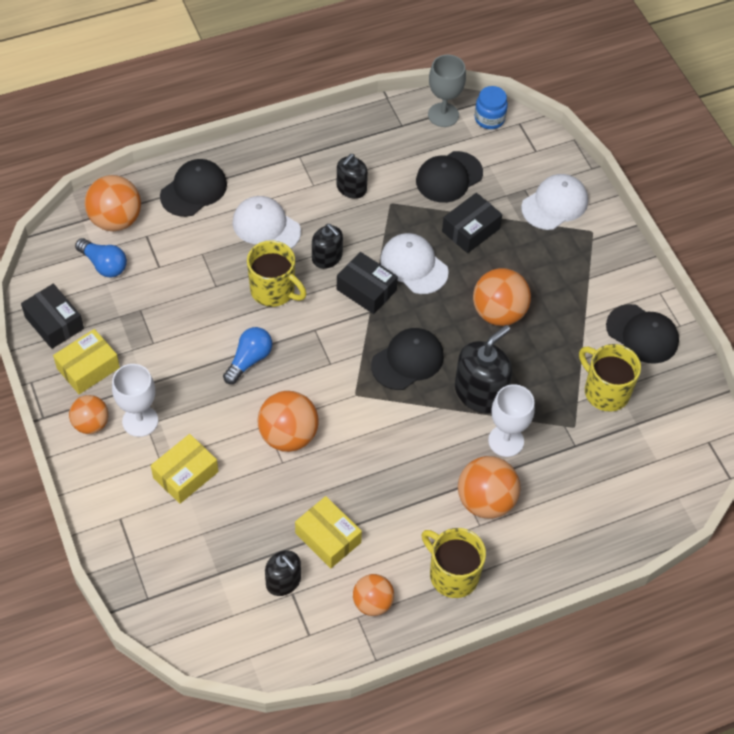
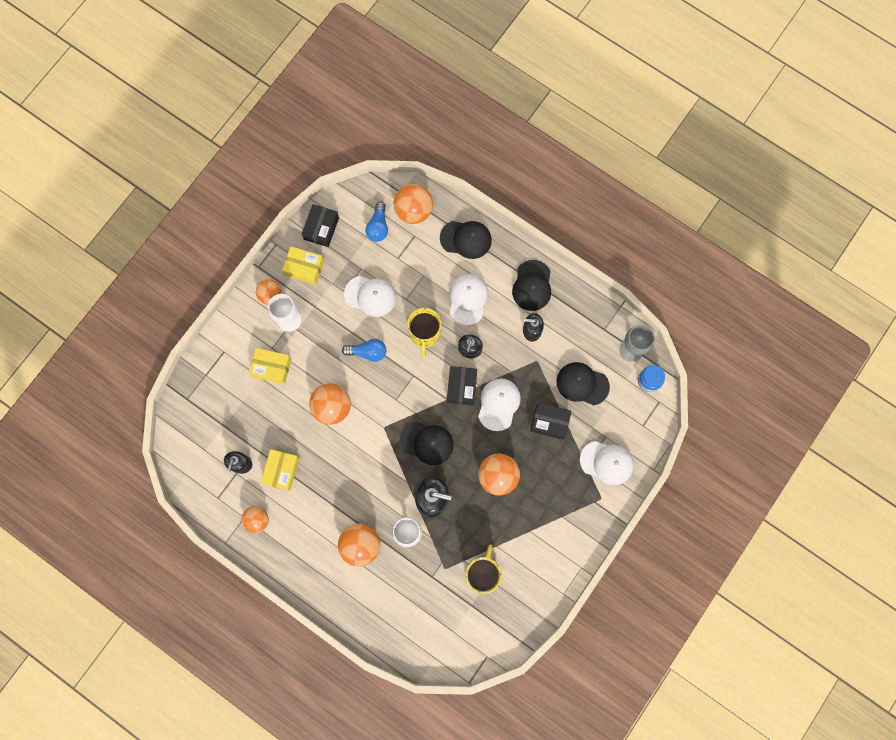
camera: 60 degrees right, 20 degrees up
yellow mug [421,528,486,598] -> none
black cap [606,304,679,364] -> black cap moved to [512,260,551,311]
none -> white cap [344,276,396,317]

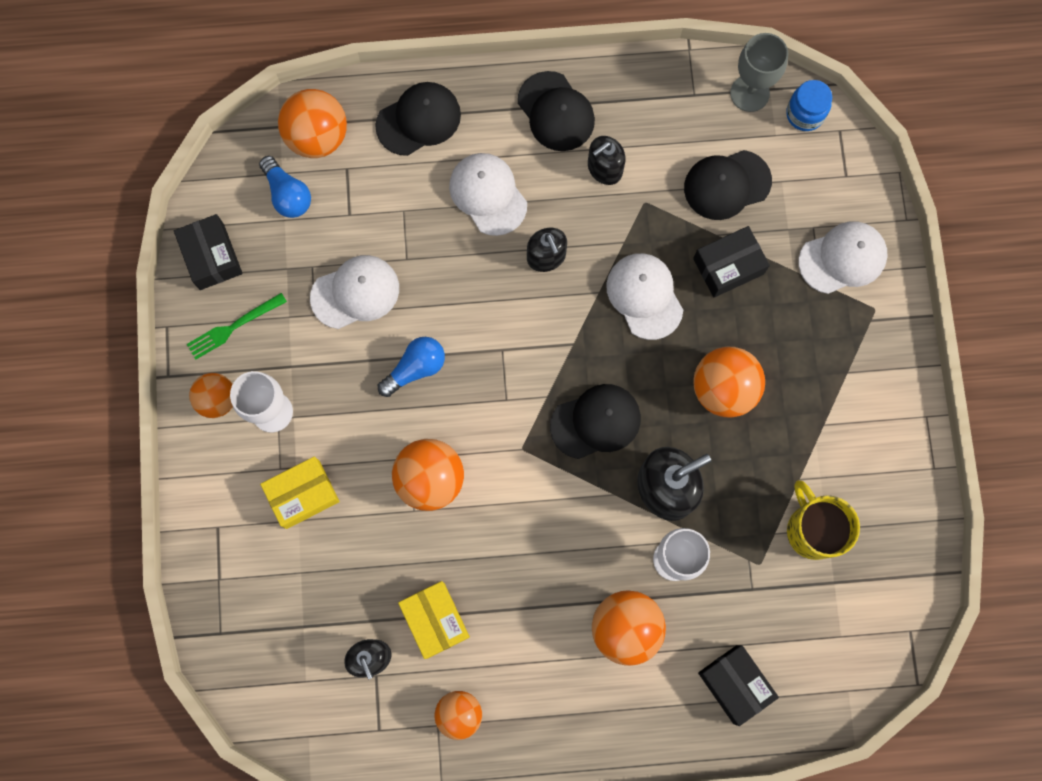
camera: 40 degrees left, 0 degrees up
yellow box [282,246,324,285] -> green fork [187,293,287,359]
yellow mug [407,308,441,358] -> none
black box [447,366,477,405] -> black box moved to [698,645,779,726]

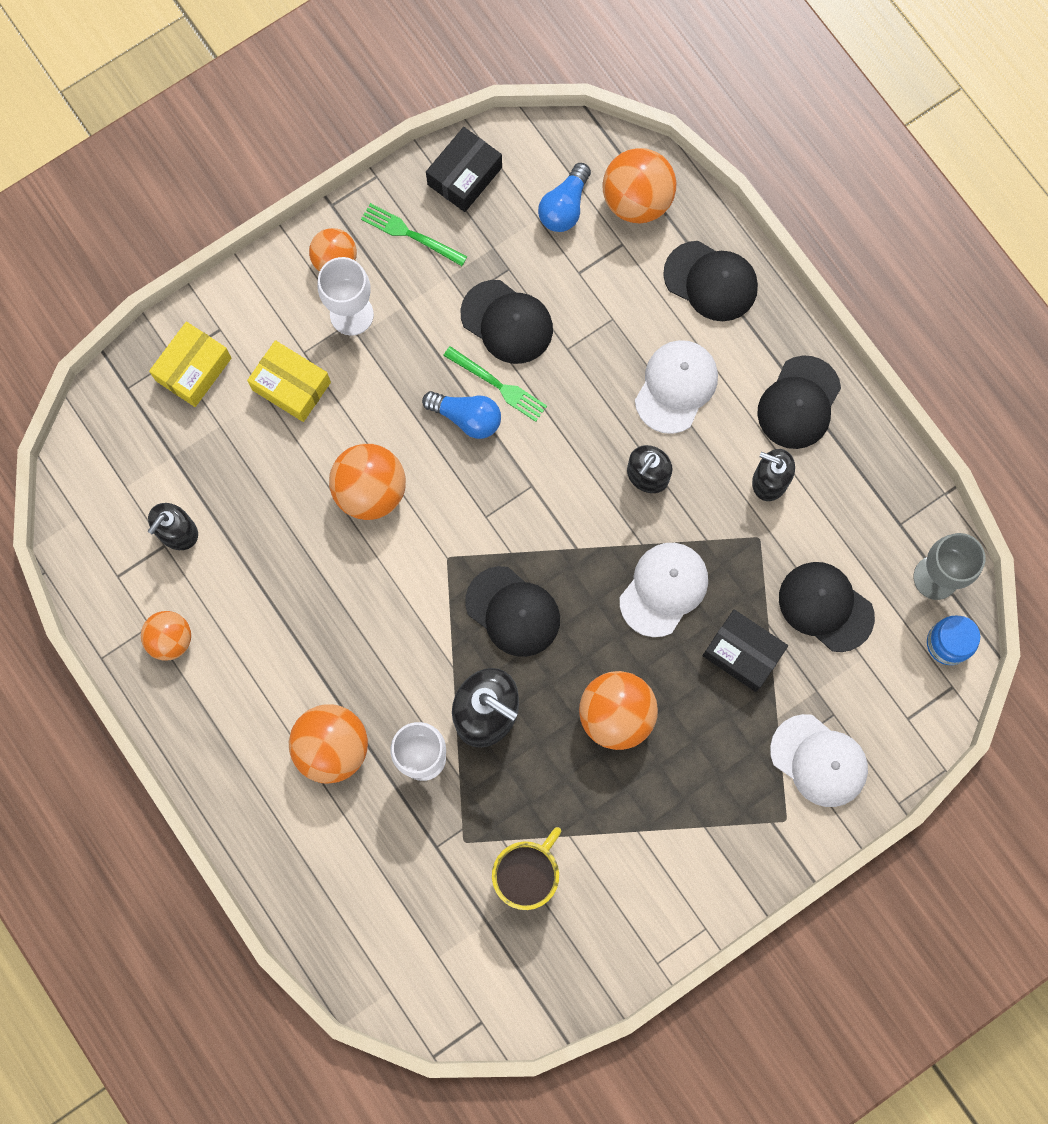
camera: 60 degrees right, 0 degrees up
white cap [310,255,399,329] -> black cap [461,280,553,364]
yellow box [398,581,470,659] -> yellow box moved to [149,322,231,407]
black box [698,645,779,726] -> none
none -> green fork [443,346,547,422]

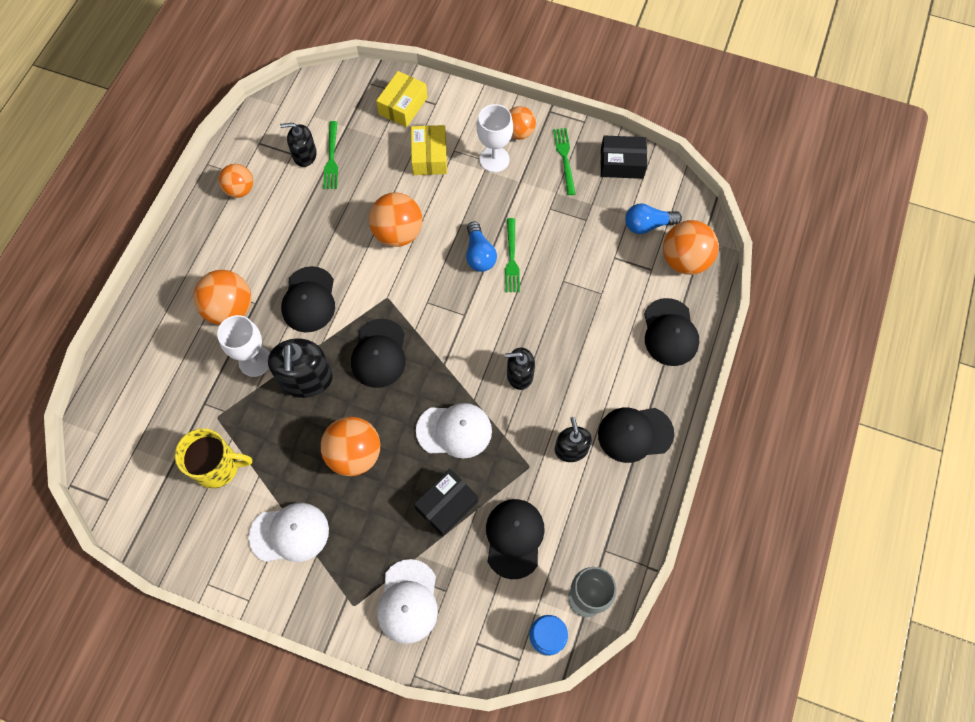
camera: 55 degrees right, 10 degrees down
yellow box [149,322,231,407] -> yellow box turned 60 degrees counterclockwise [376,71,428,127]
black cap [461,280,553,364] -> black cap moved to [281,266,335,332]
white cap [635,340,718,434] -> white cap moved to [249,503,329,562]
black box [702,609,788,692] -> black box turned 45 degrees clockwise [414,469,478,537]
none -> green fork [323,121,338,189]

